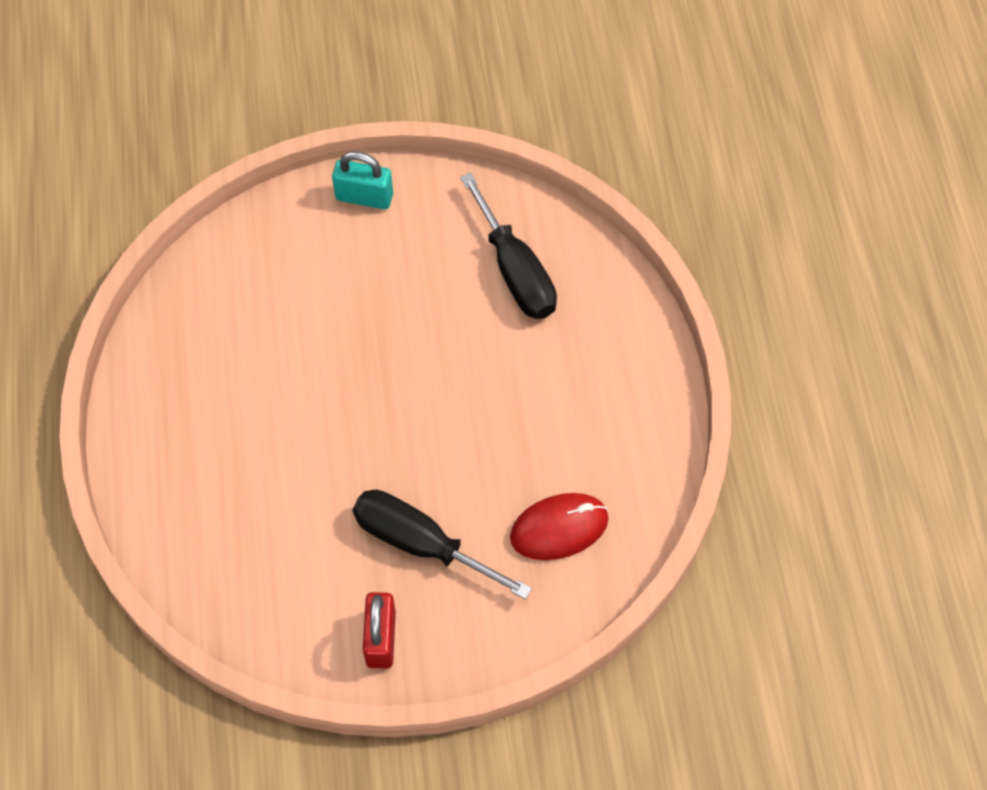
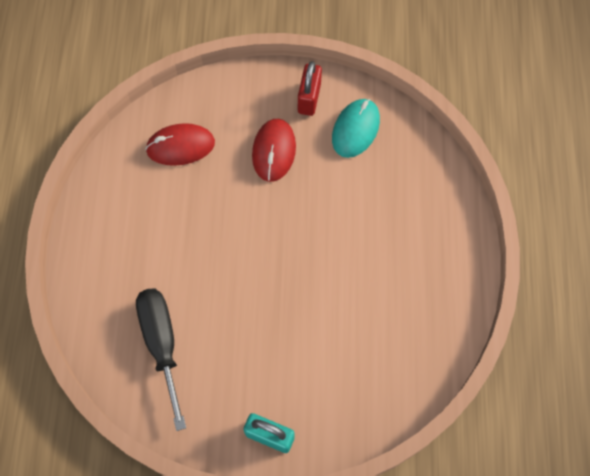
camera: 170 degrees left, 5 degrees up
black screwdriver [353,490,532,599] -> red mouse [252,119,296,182]
none -> turquoise mouse [332,99,380,158]

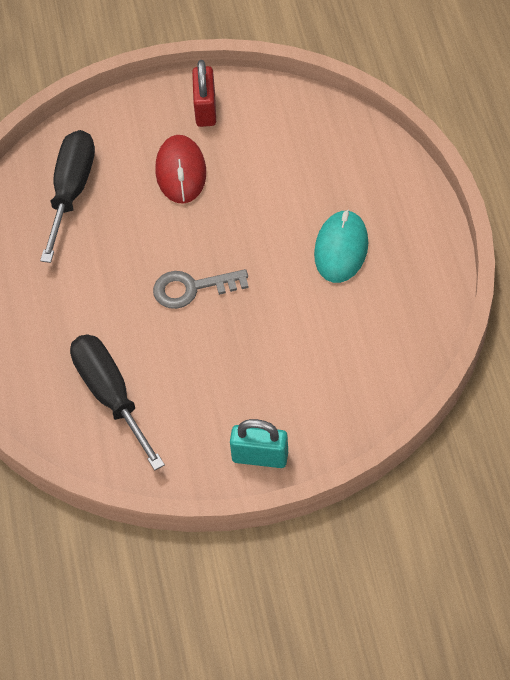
camera: 10 degrees left, 10 degrees down
red mouse [145,123,215,166] -> black screwdriver [40,130,95,263]
turquoise mouse [332,99,380,158] -> turquoise mouse moved to [314,210,368,283]
none -> grey key [153,269,249,309]

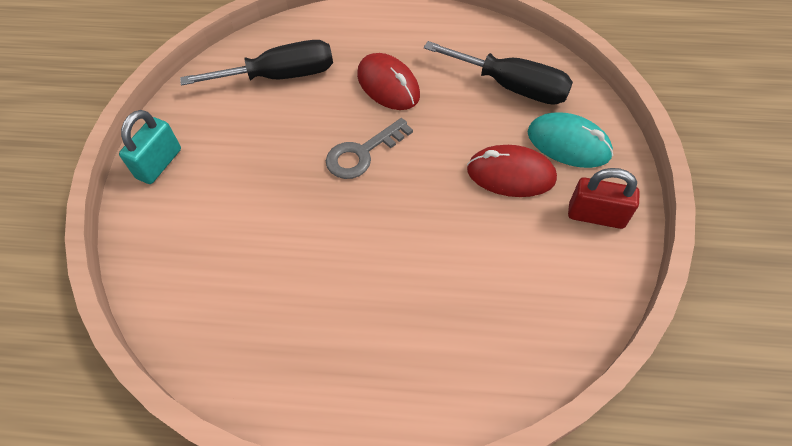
camera: 105 degrees right, 0 degrees up
grey key [153,269,249,309] -> grey key turned 135 degrees counterclockwise [326,118,413,179]
turquoise mouse [314,210,368,283] -> turquoise mouse moved to [528,112,613,168]
none -> red mouse [357,53,420,110]

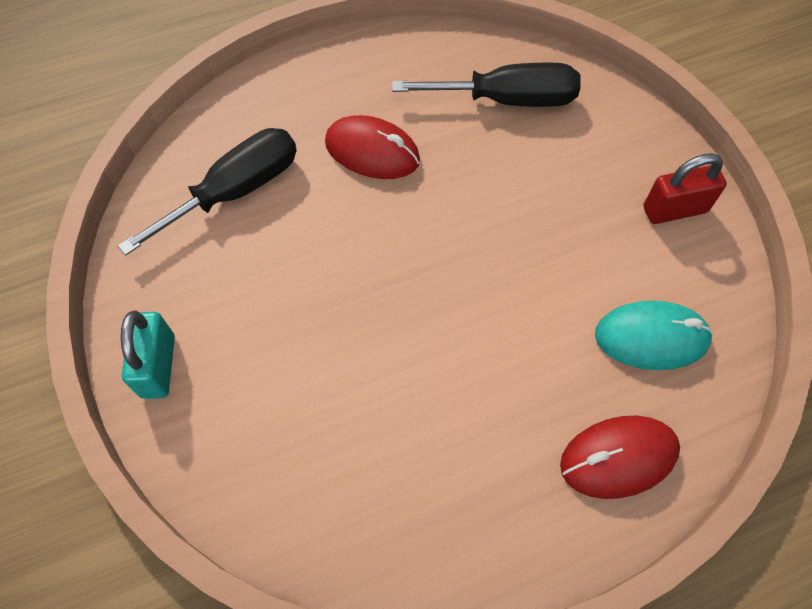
camera: 30 degrees left, 5 degrees up
grey key [326,118,413,179] -> none
red mouse [467,145,557,197] -> red mouse moved to [560,415,680,499]
turquoise mouse [528,112,613,168] -> turquoise mouse moved to [595,301,713,370]

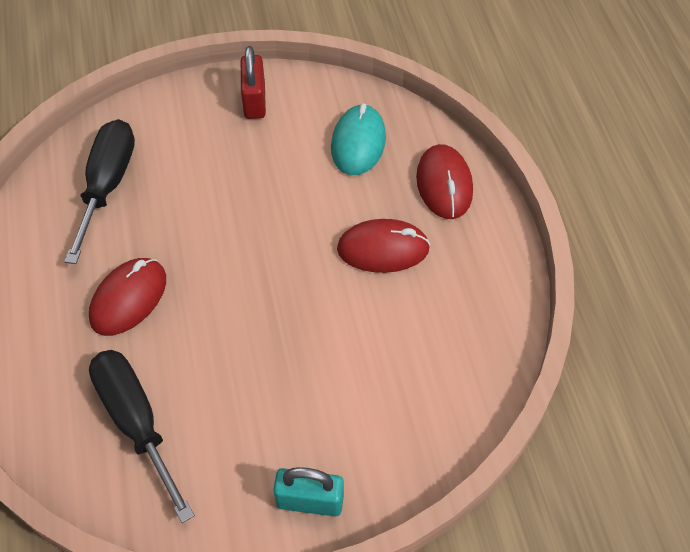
camera: 80 degrees left, 5 degrees down
none -> red mouse [337,219,430,273]

